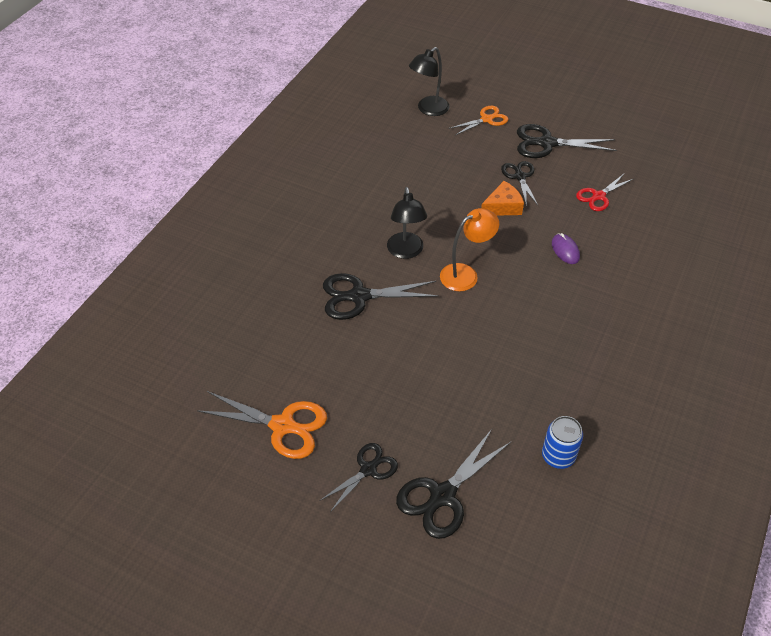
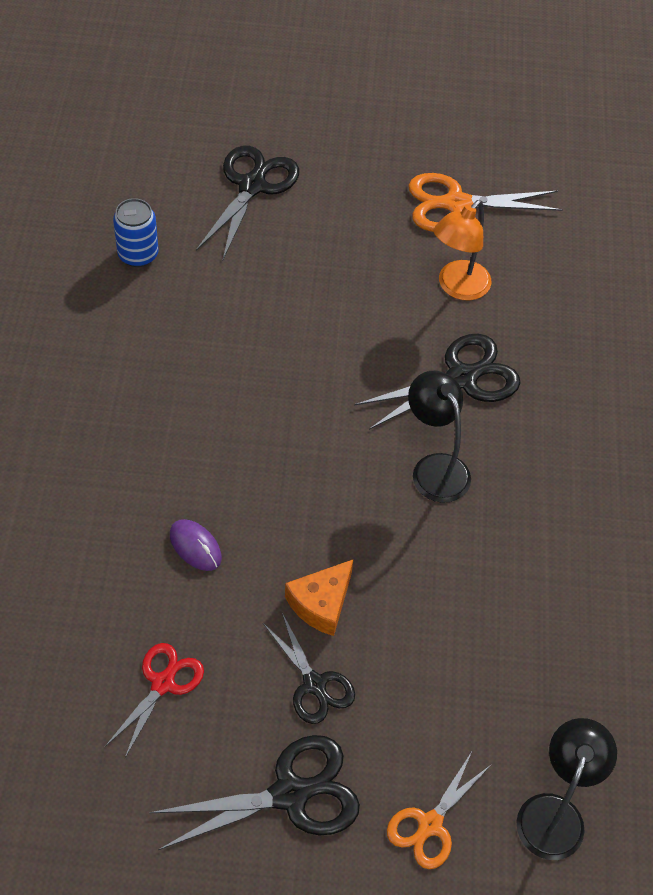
camera: 155 degrees right, 5 degrees up
black scissors [319,443,398,512] -> none
orange lamp [440,208,499,292] -> orange lamp moved to [434,200,492,300]

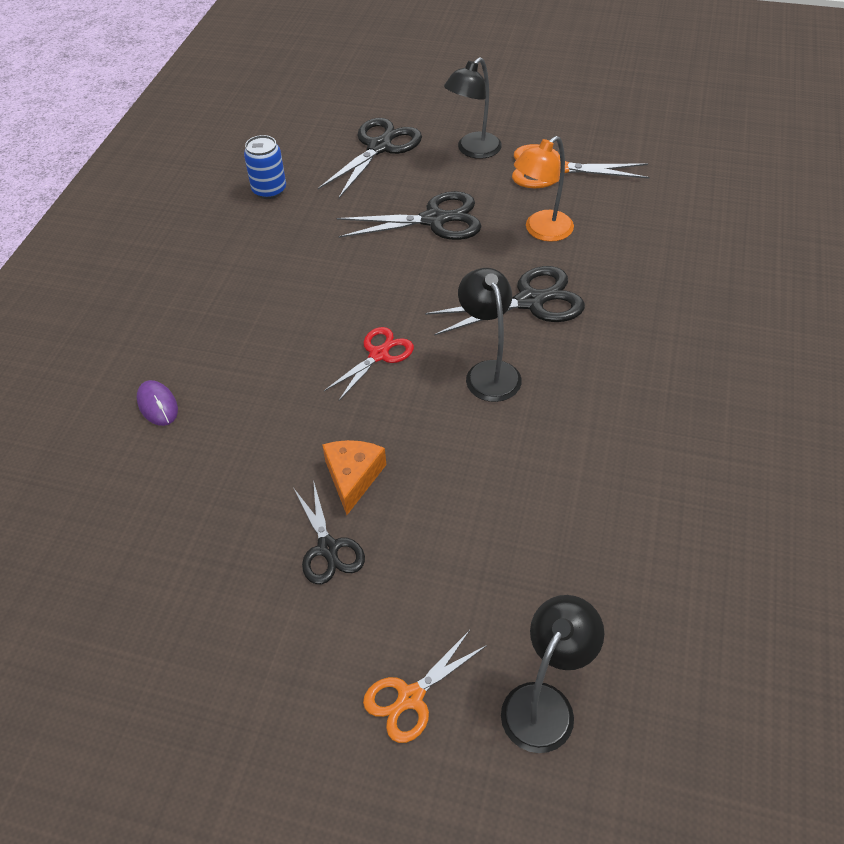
camera: 15 degrees right, 5 degrees down
red scissors [105,643,204,758] -> red scissors moved to [324,327,414,402]
black scissors [149,735,360,850] -> black scissors moved to [336,191,482,240]
purple mouse [170,519,222,571] -> purple mouse moved to [137,380,178,426]
orange cheese [285,560,353,636] -> orange cheese turned 135 degrees clockwise [322,440,386,515]
none -> black lamp [444,57,502,159]

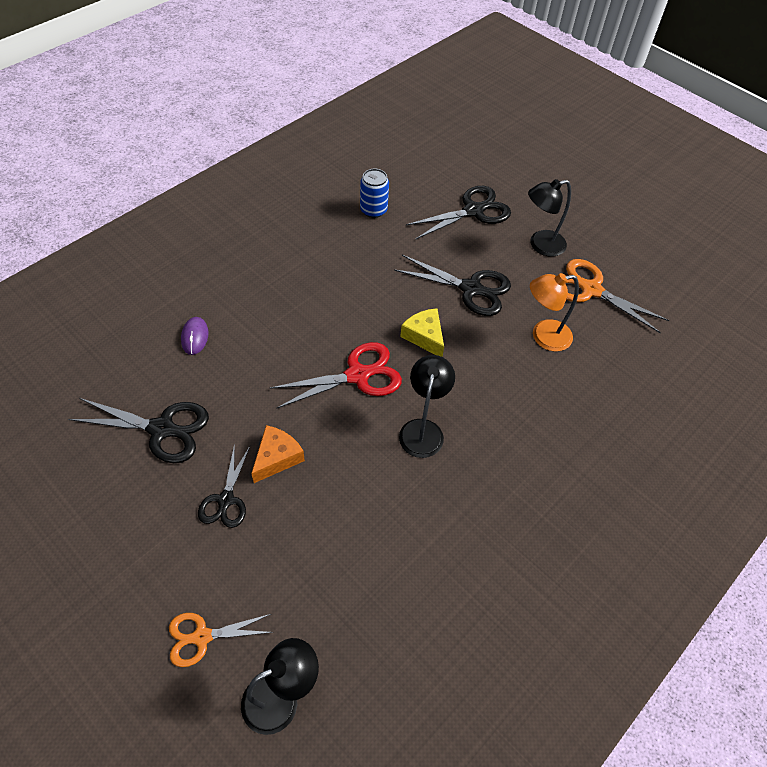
camera: 25 degrees right, 5 degrees up
red scissors [324,327,414,402] -> red scissors [270,342,402,409], size x1.57
black scissors [425,266,585,336] -> black scissors moved to [68,398,209,463]
none -> yellow cheese [400,308,444,357]

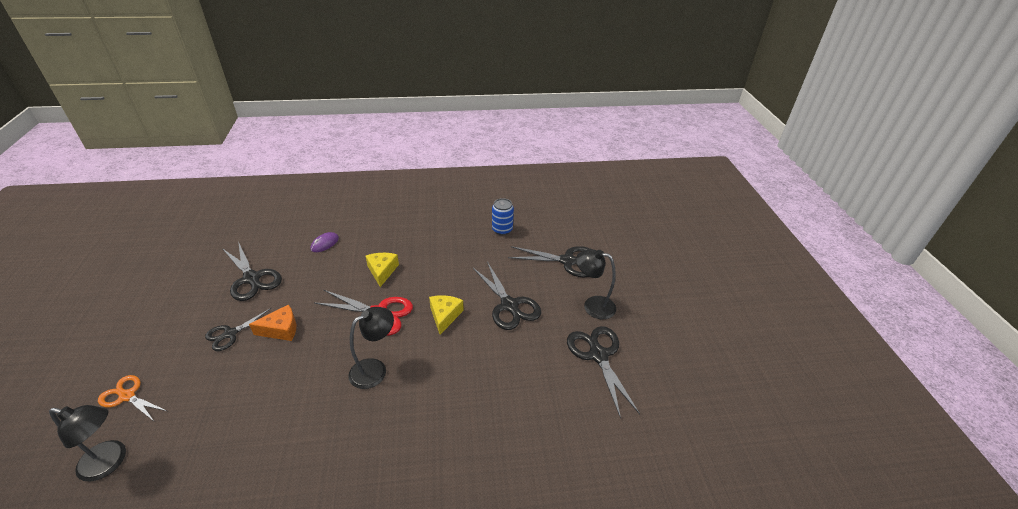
camera: 40 degrees right, 15 degrees down
orange lamp [530,273,579,351] -> none
orange scissors [566,259,669,334] -> black scissors [567,326,640,419]
none -> yellow cheese [366,253,399,287]

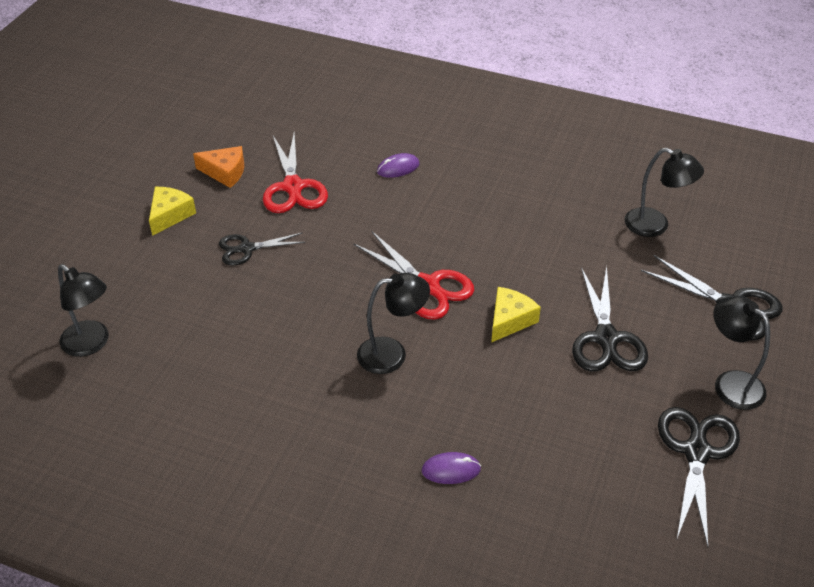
camera: 30 degrees right, 5 degrees up
orange scissors [98,375,167,421] -> none
black scissors [222,241,282,301] -> red scissors [263,133,328,213]
orange cheese [249,304,296,341] -> orange cheese moved to [193,146,244,188]
yellow cheese [366,253,399,287] -> yellow cheese moved to [149,187,196,236]
blue can [492,198,514,235] -> black lamp [625,148,704,237]
none -> purple mouse [421,452,481,484]

